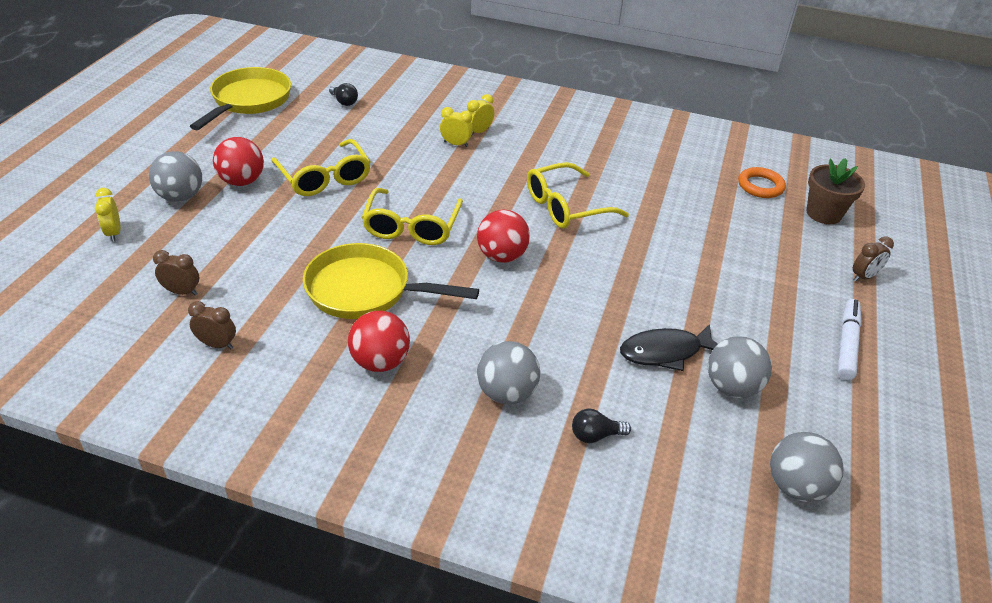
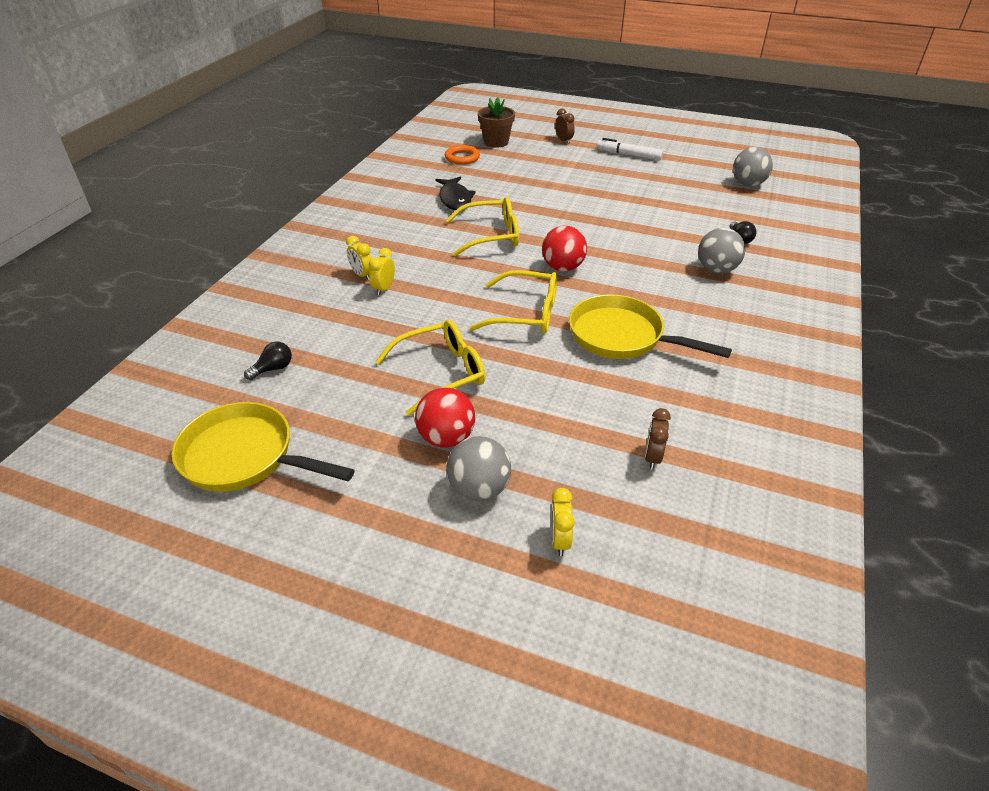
camera: 85 degrees left, 0 degrees up
yellow clock [95,188,120,242] -> yellow clock turned 105 degrees clockwise [550,488,575,556]
brown clock [188,301,236,349] -> none
yellow pan [303,243,479,319] -> yellow pan turned 105 degrees clockwise [569,294,732,359]
red ball [348,311,410,372] -> none
yellow glasses [527,162,629,229] -> yellow glasses turned 75 degrees counterclockwise [446,197,519,256]
black fish [620,324,718,371] -> black fish moved to [435,176,476,211]
grey ball [708,336,772,398] -> none

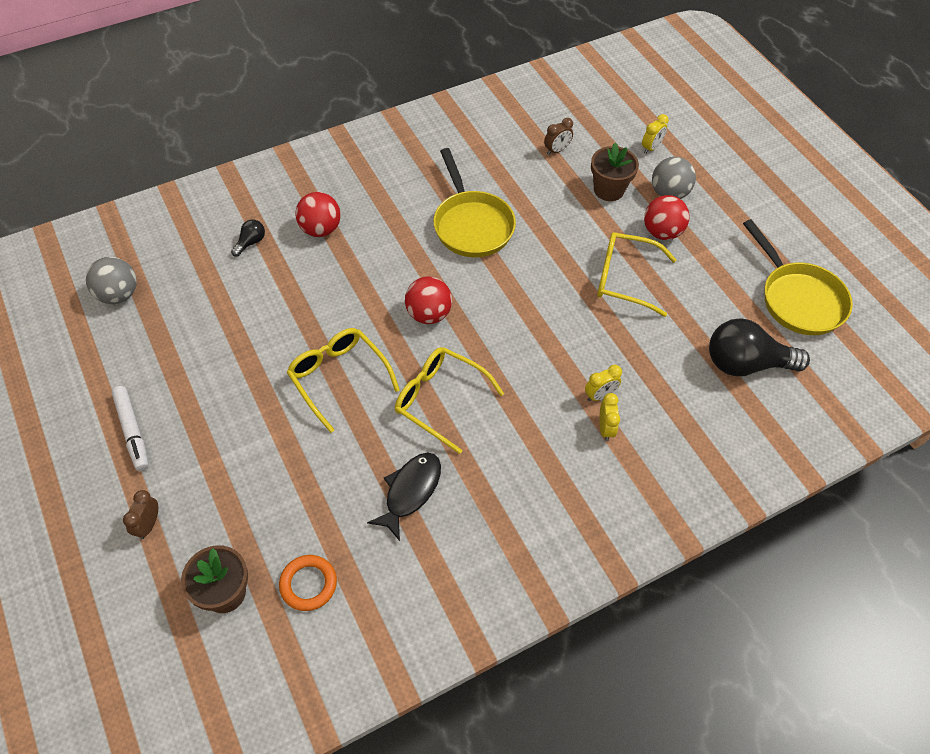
camera: 140 degrees left, 15 degrees up
black light bulb [244,342,292,380] -> black light bulb [709,318,810,376], size x2.23
yellow glasses [470,270,557,334] -> yellow glasses moved to [287,328,400,433]
grey ball [698,228,745,274] -> red ball [295,192,341,237]
none -> brown flower pot [591,142,639,201]

